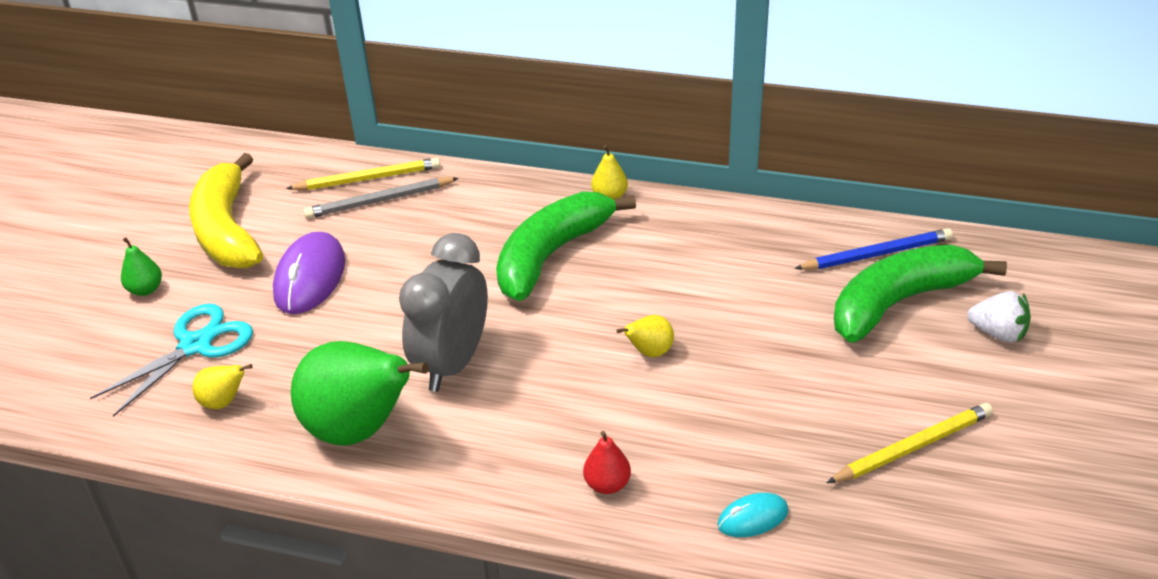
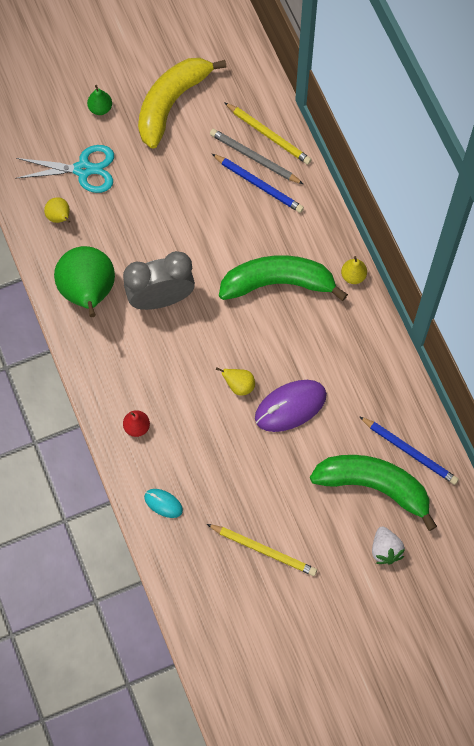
camera: 50 degrees right, 30 degrees up
purple mouse [273,232,345,314] -> purple mouse moved to [255,380,327,432]
none -> blue pencil [212,154,304,213]

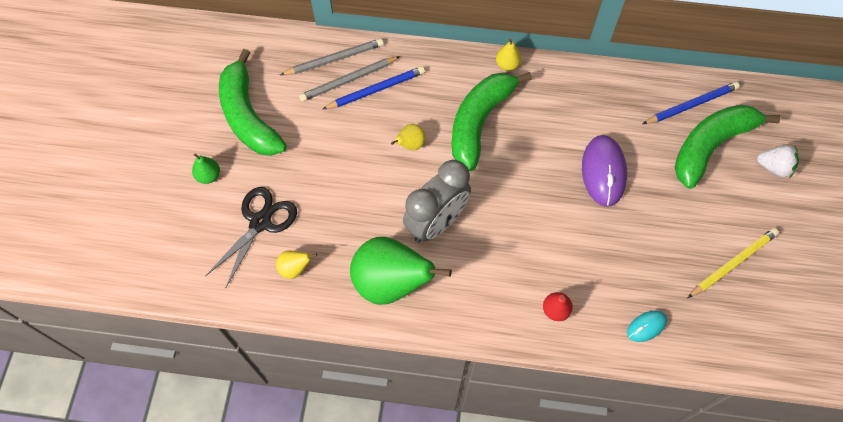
camera: 60 degrees left, 5 degrees down
turquoise scissors [15,145,114,193] -> black scissors [206,187,297,287]
grey clock [123,251,195,310] -> grey clock turned 150 degrees counterclockwise [403,160,471,243]
yellow banana [138,58,227,149] -> green banana [219,49,287,156]
yellow pear [216,368,255,396] -> yellow pear moved to [391,124,425,150]
yellow pencil [224,102,312,165] -> grey pencil [280,39,384,75]

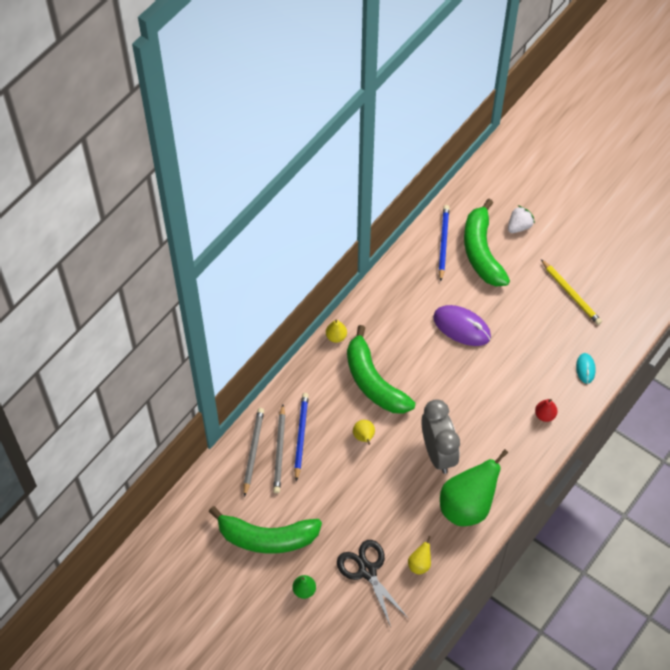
camera: 60 degrees left, 5 degrees down
yellow pencil [688,228,779,298] -> yellow pencil turned 150 degrees clockwise [541,259,602,325]

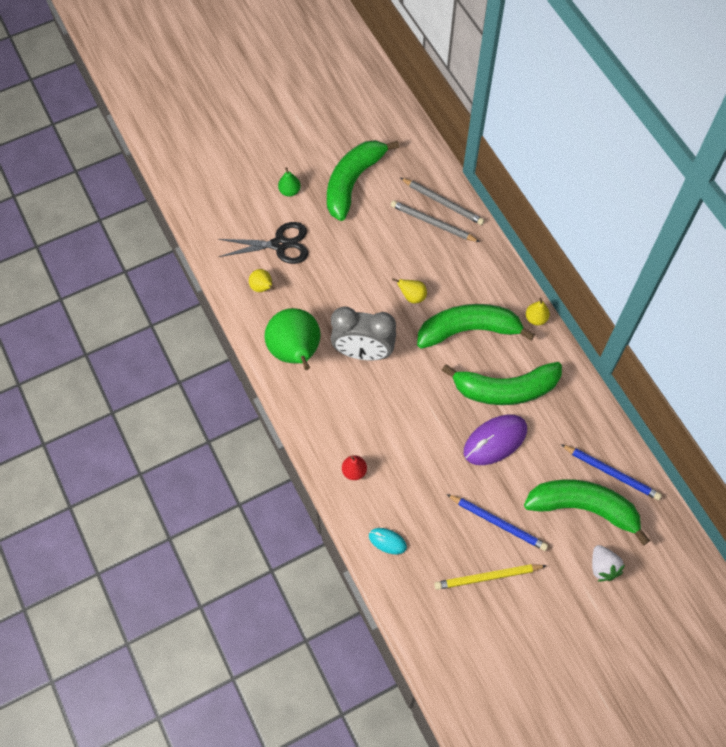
camera: 115 degrees right, 5 degrees up
blue pencil [294,393,309,481] -> blue pencil moved to [447,494,548,551]
none -> green banana [442,362,562,405]

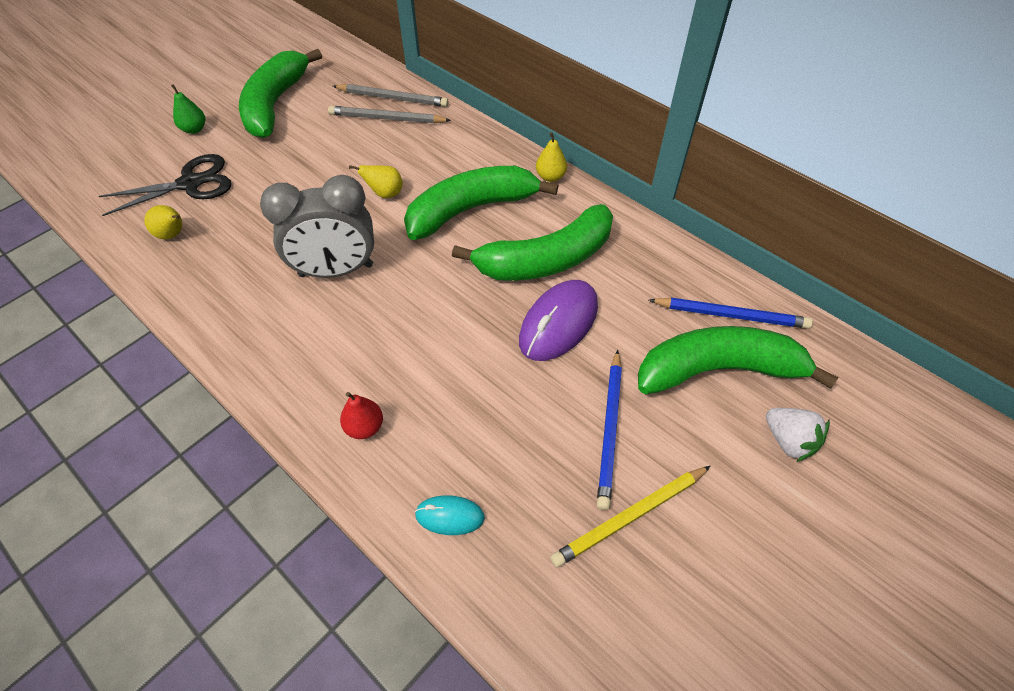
camera: 20 degrees left, 10 degrees down
green pear [264,308,321,370] -> none
blue pencil [447,494,548,551] -> blue pencil turned 90 degrees clockwise [597,350,622,510]

